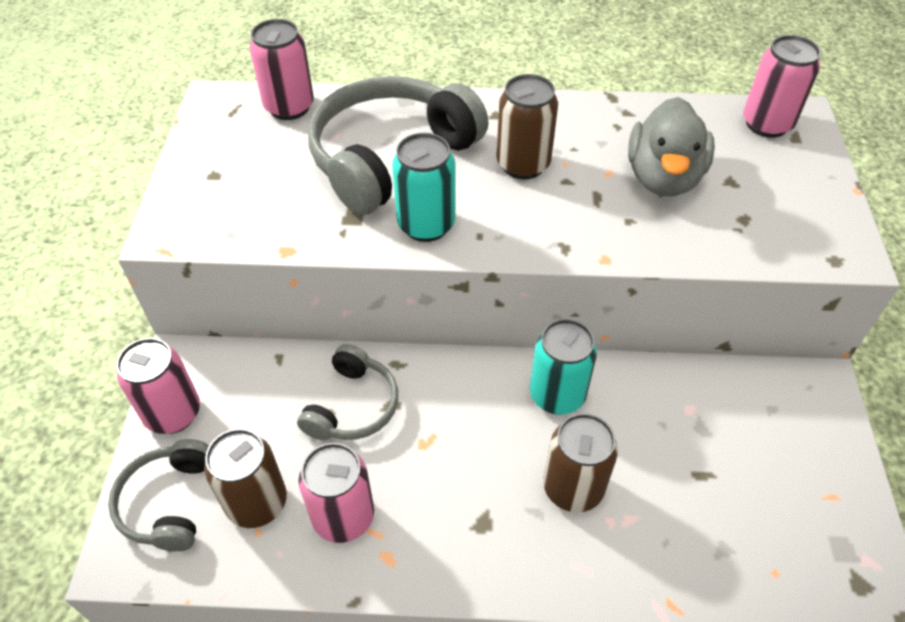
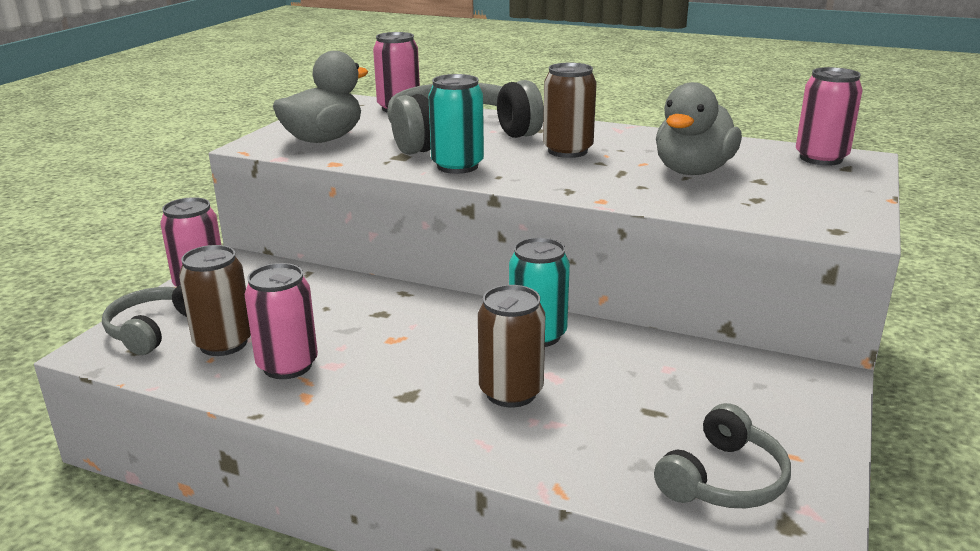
camera: 20 degrees right, 25 degrees down
grey headphones [297,344,398,440] -> grey headphones moved to [654,403,791,508]
none -> grey duck [273,51,368,143]

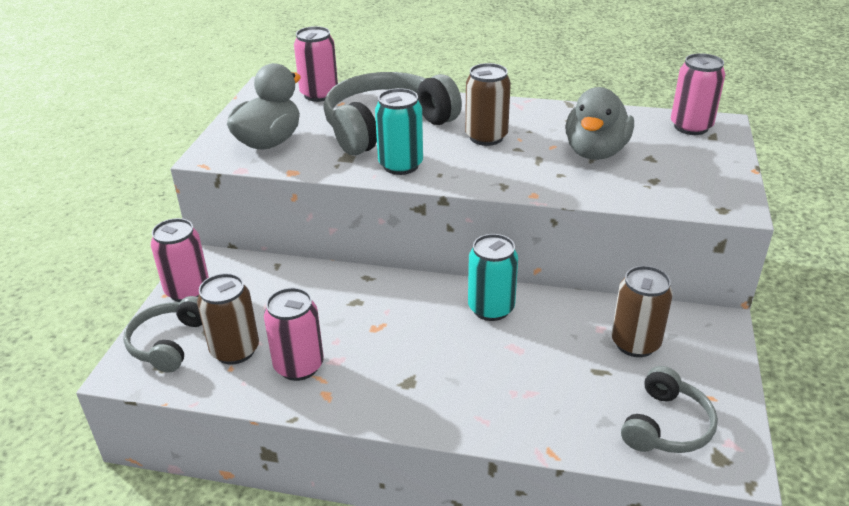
camera: 10 degrees left, 10 degrees up
brown can [478,285,545,407] -> brown can moved to [611,266,673,357]

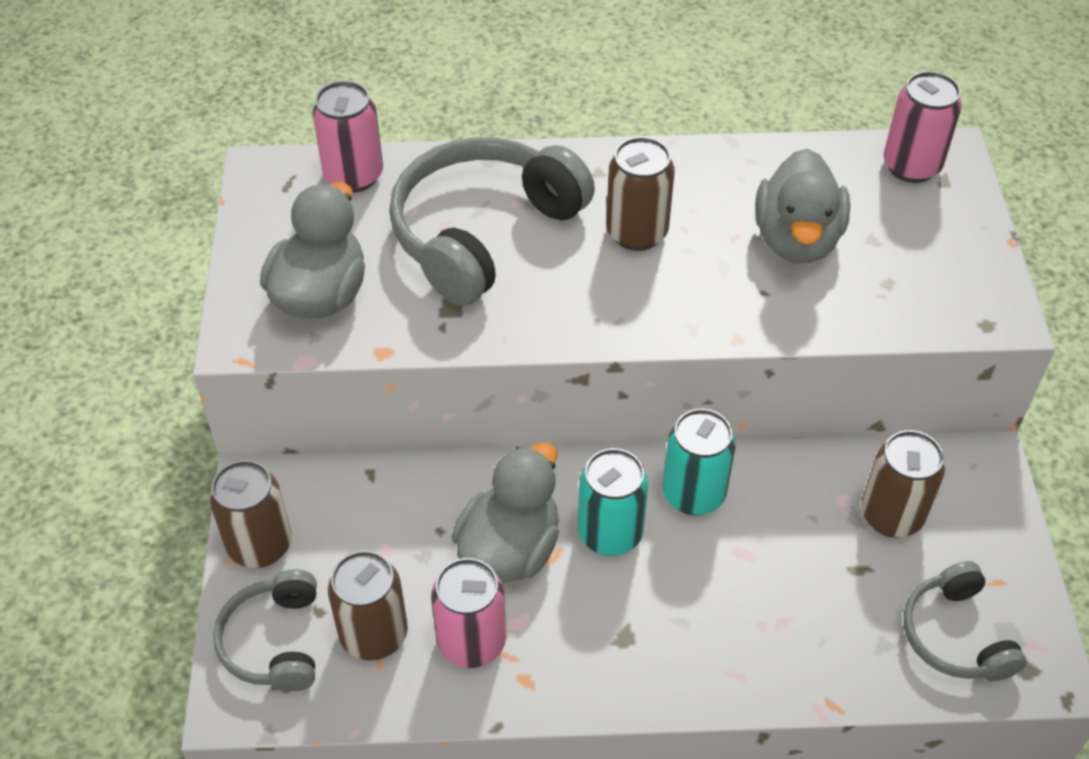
camera: 15 degrees left, 15 degrees up
pink can [151,218,209,302] -> brown can [210,460,292,568]
turquoise can [375,88,423,175] -> turquoise can moved to [578,448,648,556]
grey headphones [621,366,718,453] -> grey headphones turned 150 degrees clockwise [903,561,1027,681]
none -> grey duck [452,442,559,583]

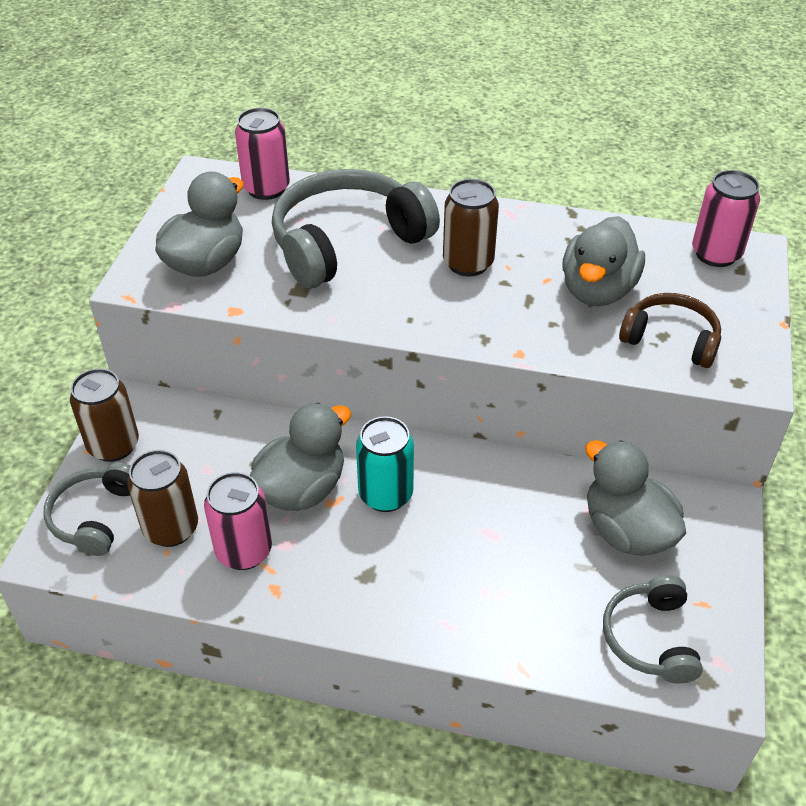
camera: 15 degrees right, 5 degrees down
turquoise can [662,409,736,515] -> none
brown can [861,430,945,537] -> grey duck [585,440,686,556]
none -> brown headphones [619,293,721,368]

